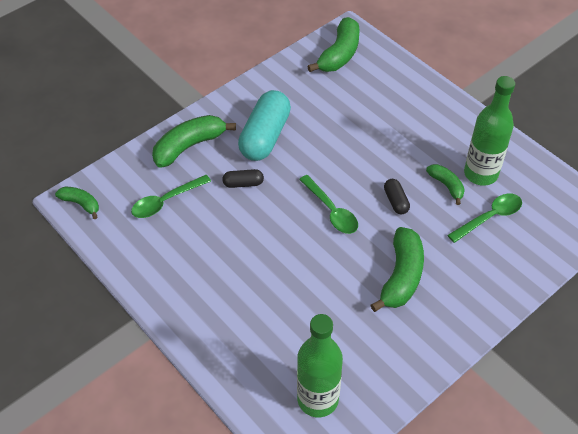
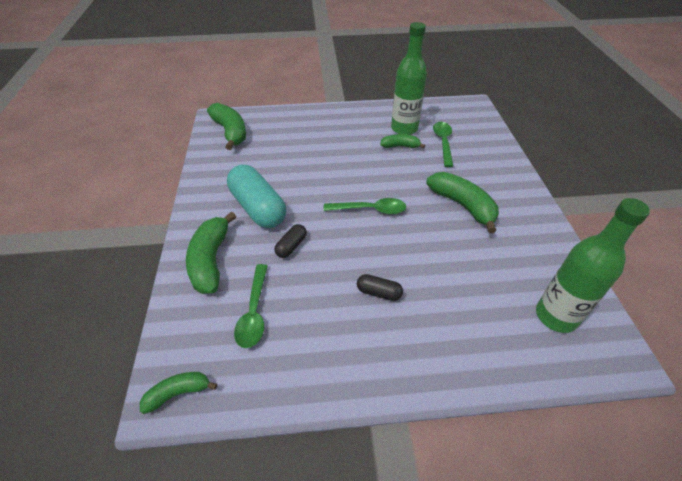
camera: 55 degrees left, 5 degrees down
black capsule [384,179,410,214] -> black capsule moved to [357,274,403,301]

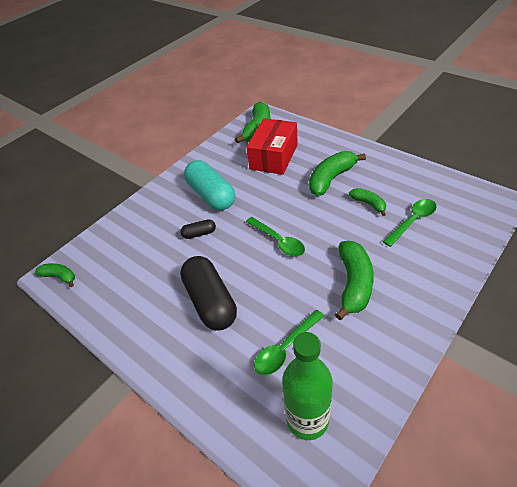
camera: 50 degrees right, 0 degrees up
green banana [186,212,236,294] -> green banana moved to [309,151,366,196]
turquoise capsule [227,165,286,228] -> turquoise capsule turned 45 degrees counterclockwise [184,160,235,210]
green spoon [234,264,268,348] -> green spoon moved to [254,310,324,375]
black capsule [357,274,403,301] -> black capsule [180,256,237,331], size x2.15
green bottle [391,22,427,135] -> none
none -> red box [247,118,298,175]

